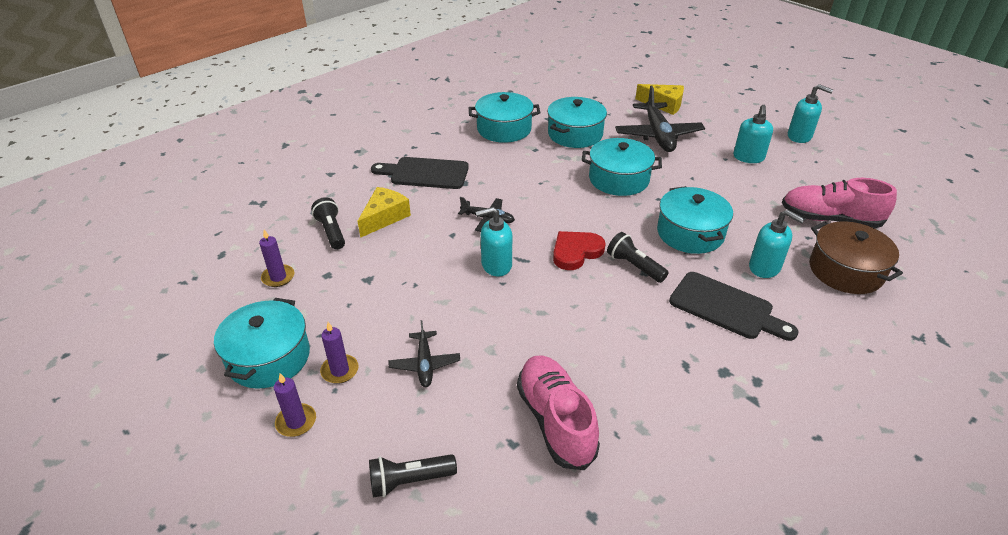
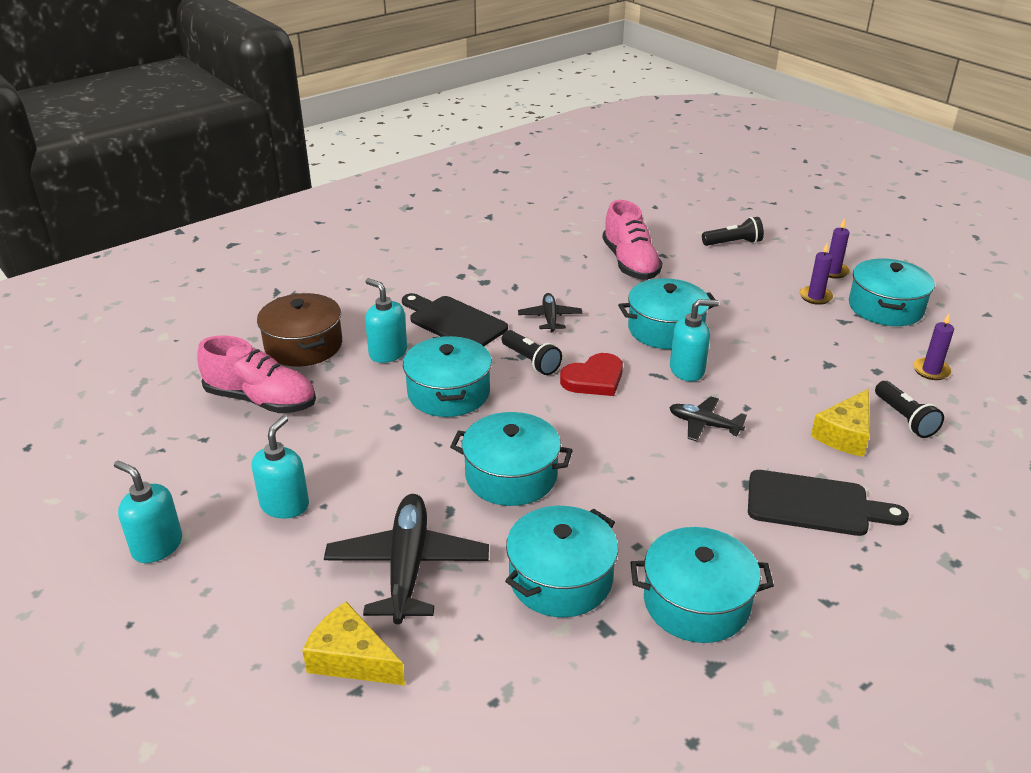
camera: 175 degrees left, 5 degrees down
black plane [389,320,460,387] -> black plane moved to [518,293,582,332]
none -> turquoise pot [618,278,716,349]

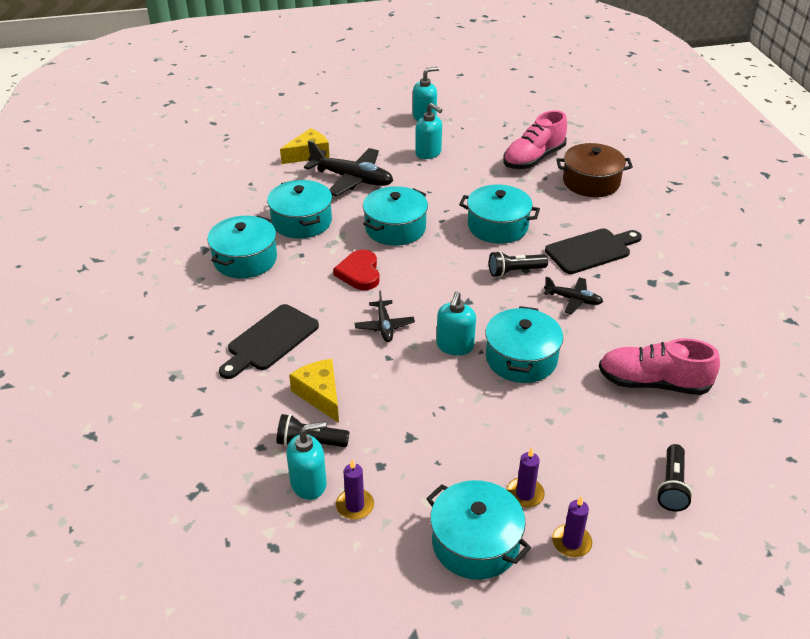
camera: 115 degrees right, 5 degrees up
turquoise soap dispenser [365,278,407,363] -> turquoise soap dispenser moved to [286,421,327,500]
red heart [560,353,623,396] -> red heart moved to [333,250,380,290]
black plane [669,396,747,441] -> black plane turned 120 degrees clockwise [354,290,415,342]

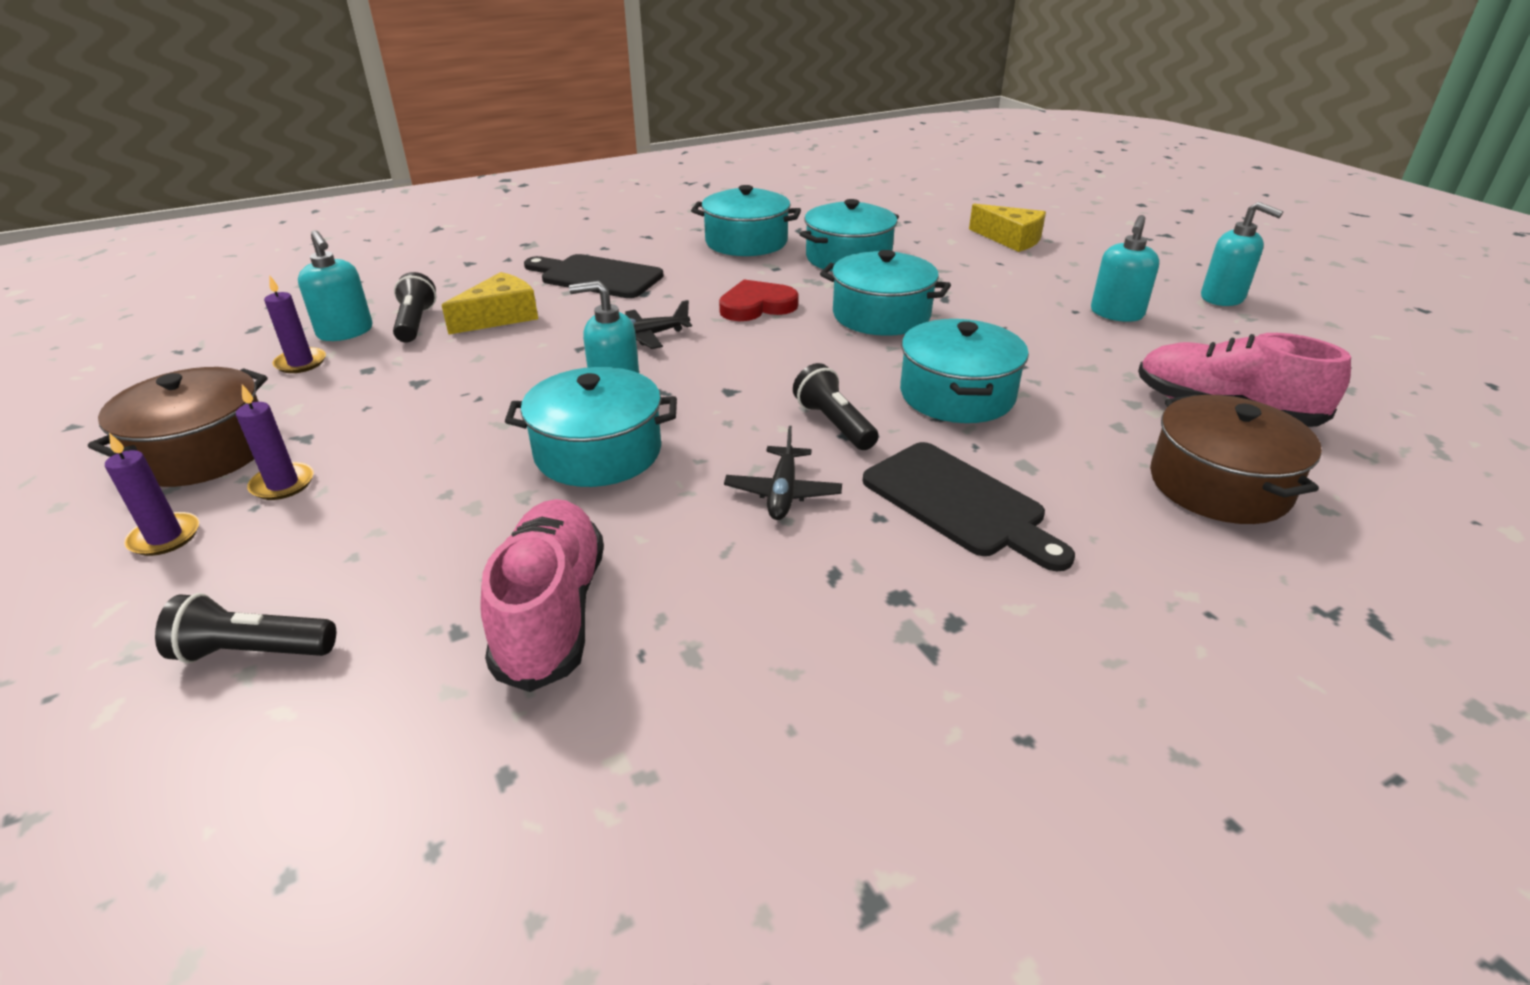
camera: 75 degrees right, 5 degrees down
black plane [304,141,393,196] -> none
turquoise pot [426,480,531,580] -> brown pot [88,367,268,487]

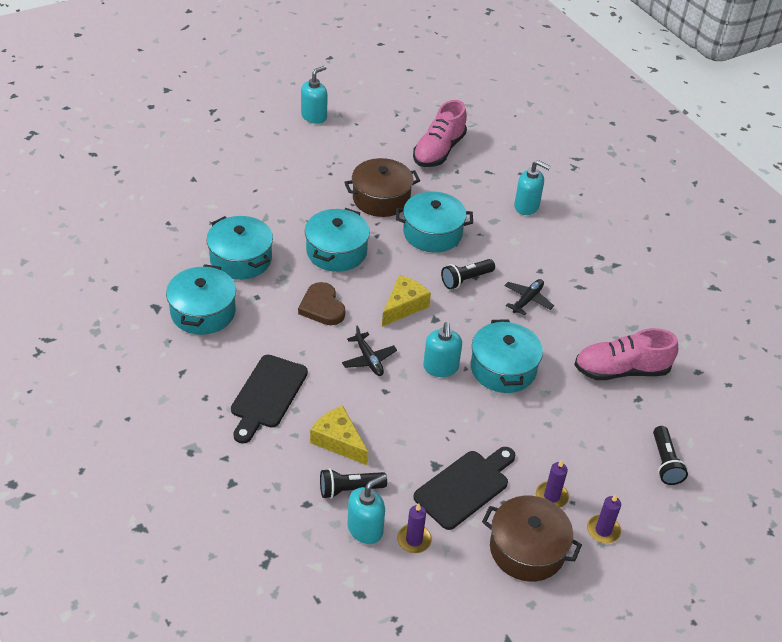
camera: 95 degrees left, 10 degrees up
red heart [719,279,799,321] -> brown heart [298,282,345,325]
black plane [724,426,842,520] -> black plane turned 60 degrees counterclockwise [504,279,554,315]
black cutting board [863,442,1075,571] -> black cutting board moved to [413,447,515,530]
yellow cheese [969,204,1046,252] -> yellow cheese moved to [382,275,431,327]
turquoise soap dispenser [1091,215,1159,322] -> turquoise soap dispenser moved to [514,160,551,215]
brown pot [1150,395,1322,524] -> brown pot moved to [344,158,420,217]

